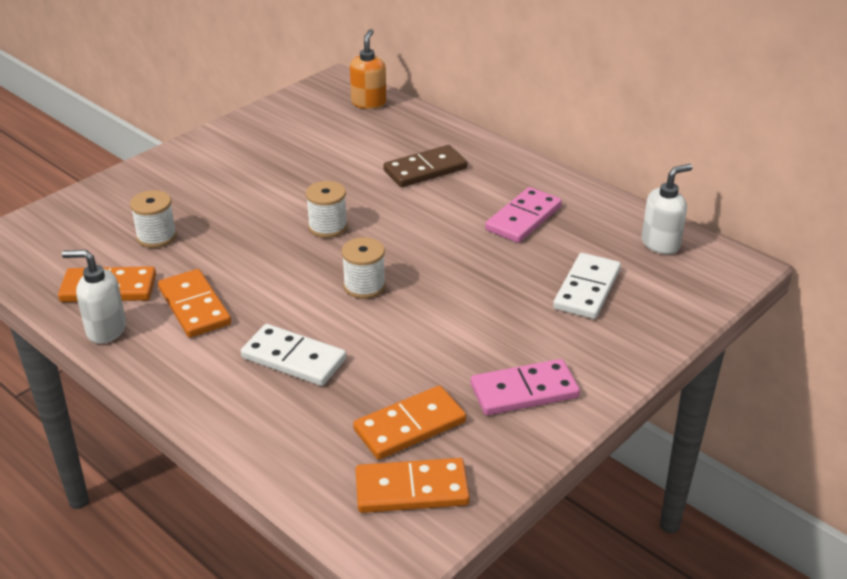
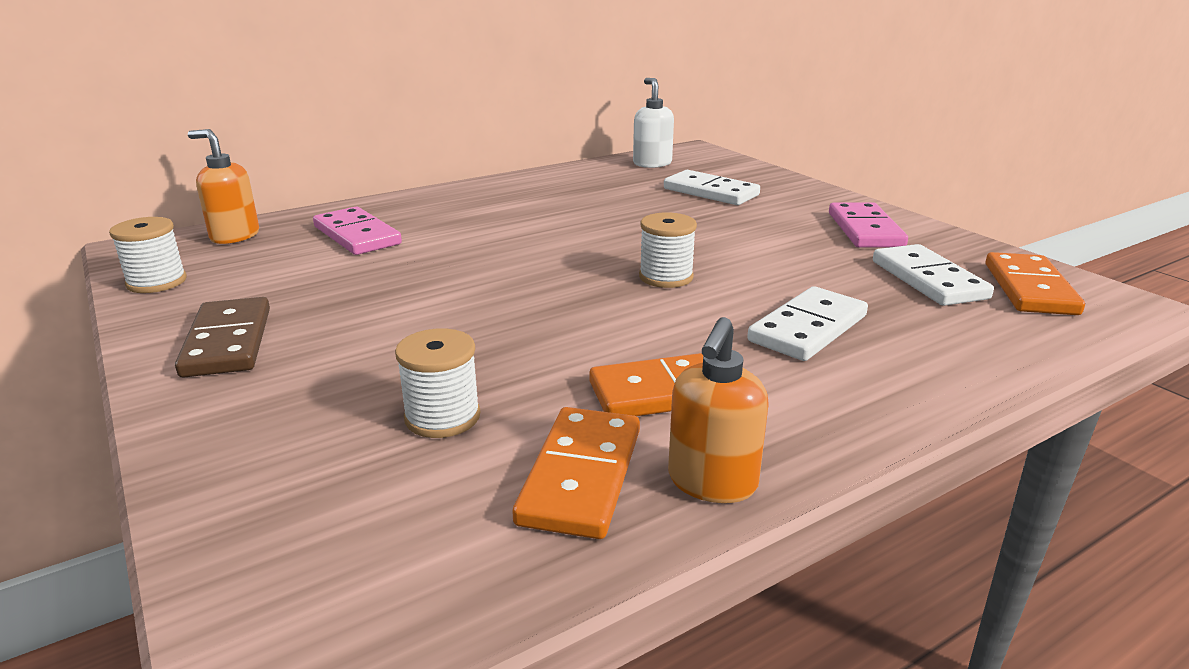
camera: 75 degrees left, 10 degrees down
white soap dispenser [62,250,126,344] -> orange soap dispenser [668,317,769,503]
white spool [306,181,348,238] -> white spool moved to [109,217,187,293]
orange domino [353,385,466,460] -> white domino [873,244,994,306]
brown domino [383,145,467,187] -> brown domino moved to [175,297,270,378]
pink domino [485,187,562,243] -> pink domino moved to [313,207,402,255]

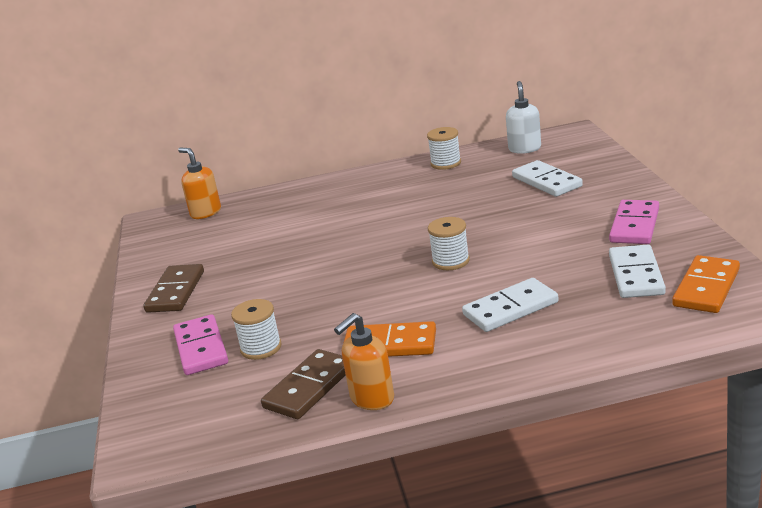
camera: 25 degrees right, 0 degrees up
white spool [109,217,187,293] -> white spool moved to [427,127,461,170]
pink domino [313,207,402,255] -> pink domino moved to [173,314,228,375]
orange domino [512,407,640,539] -> brown domino [261,349,346,419]

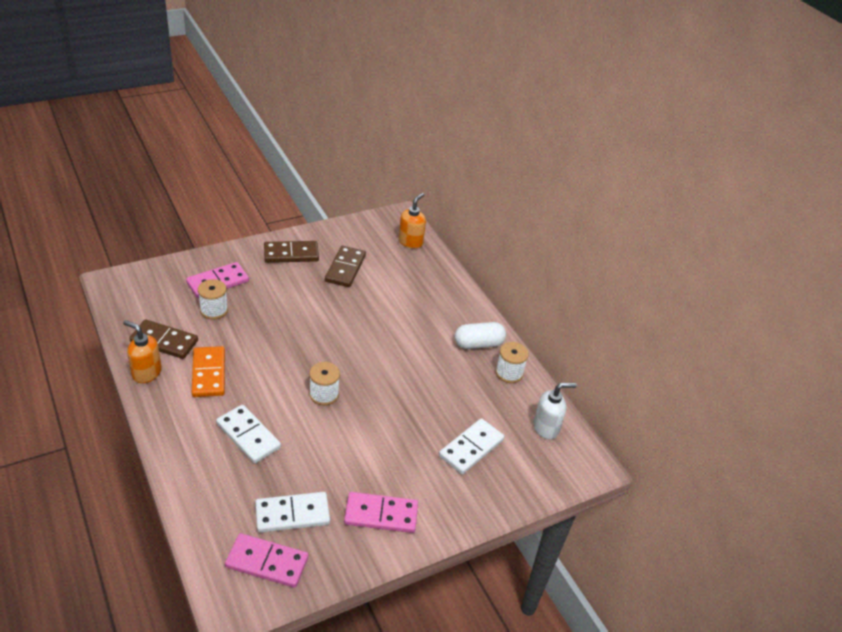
camera: 65 degrees right, 15 degrees up
orange domino [672,255,740,313] -> pink domino [225,533,308,588]
none -> brown domino [325,246,366,287]
none -> white capsule [454,322,506,349]

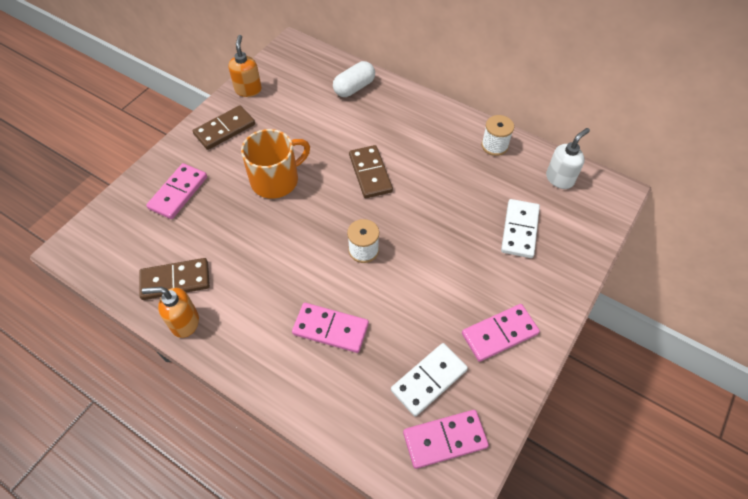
camera: 25 degrees left, 15 degrees up
orange domino [192,346,225,397] -> none
white spool [198,279,228,320] -> none
white domino [216,405,281,464] -> pink domino [292,303,369,353]
brown domino [325,246,366,287] -> brown domino moved to [349,145,393,198]
orange soap dispenser [399,193,426,249] -> orange soap dispenser moved to [229,35,262,97]
white capsule [454,322,506,349] -> white capsule moved to [333,61,375,97]
none -> orange mug [241,129,310,199]

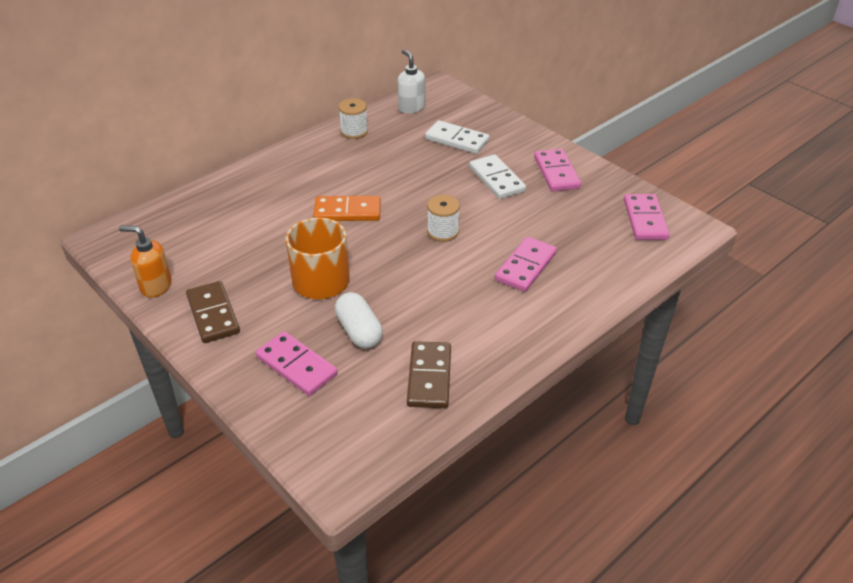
camera: 75 degrees left, 15 degrees down
orange soap dispenser [142,287,199,338] -> none
white capsule [333,61,375,97] -> white capsule moved to [335,292,383,349]
brown domino [349,145,393,198] -> orange domino [313,196,381,221]
white domino [391,343,468,416] -> white domino moved to [469,154,526,199]

